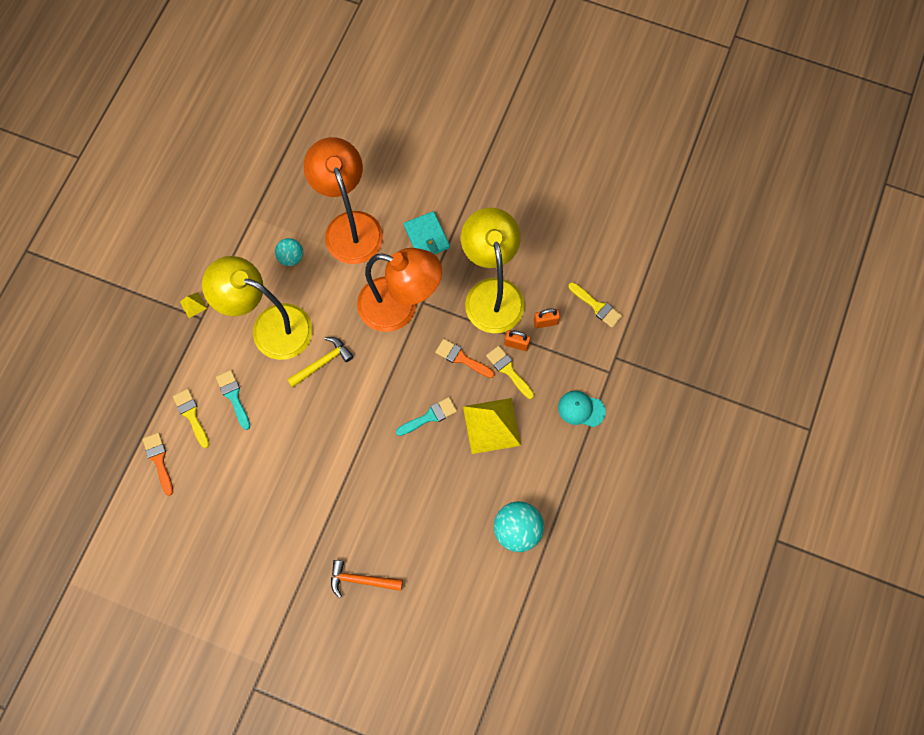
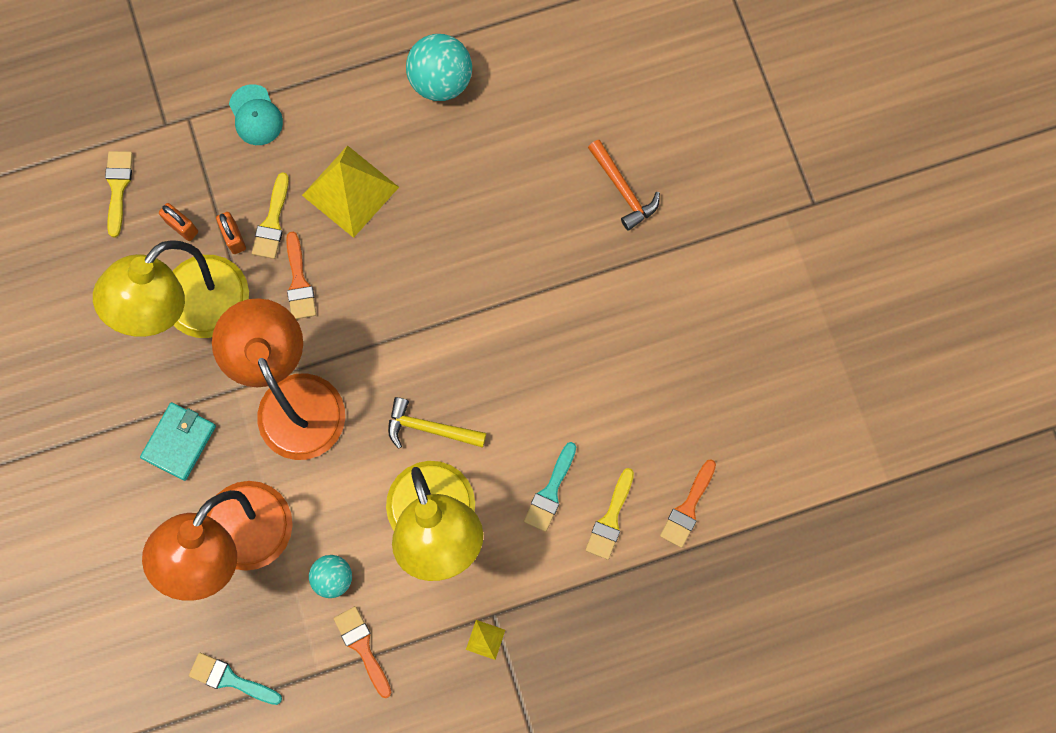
camera: 130 degrees left, 5 degrees up
turquoise brush [396,397,457,436] -> turquoise brush moved to [189,653,282,705]
none -> orange brush [333,606,392,698]

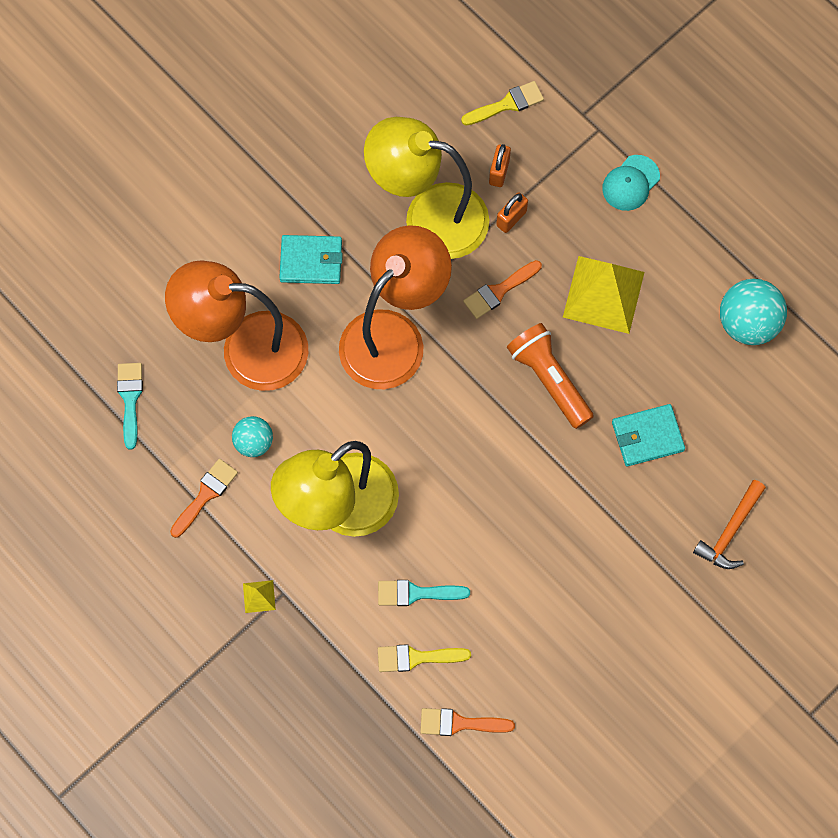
camera: 65 degrees right, 5 degrees down
yellow brush [252,172,289,259] -> none
yellow hammer [388,397,486,449] -> none
none -> orange flashlight [507,323,594,429]
none -> turquoise wallet [612,404,685,466]

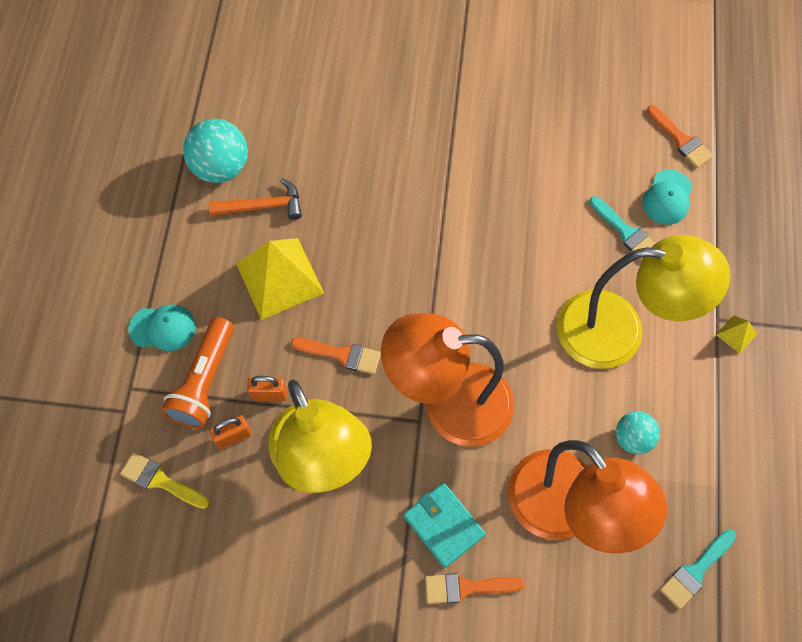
camera: 130 degrees left, 5 degrees down
orange brush [170,459,238,538] -> orange brush moved to [425,573,525,604]
yellow brush [378,644,471,672] -> turquoise cap [643,170,693,225]
orange flashlight [507,323,594,429] -> orange flashlight moved to [161,317,234,429]
turquoise wallet [612,404,685,466] -> none
orange hammer [693,480,766,569] -> orange hammer moved to [209,178,302,220]

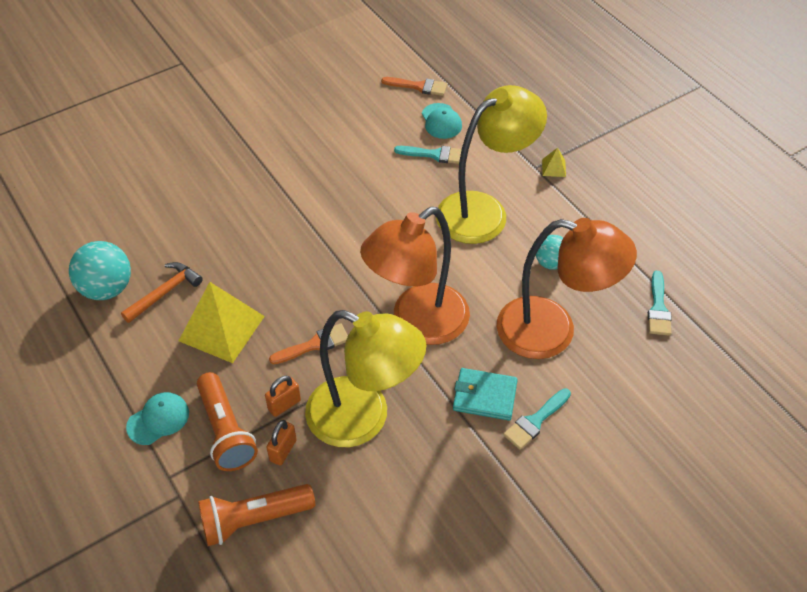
camera: 40 degrees left, 15 degrees down
yellow brush [120,452,210,509] -> orange flashlight [198,484,315,546]
orange brush [425,573,525,604] -> turquoise brush [503,388,571,450]

